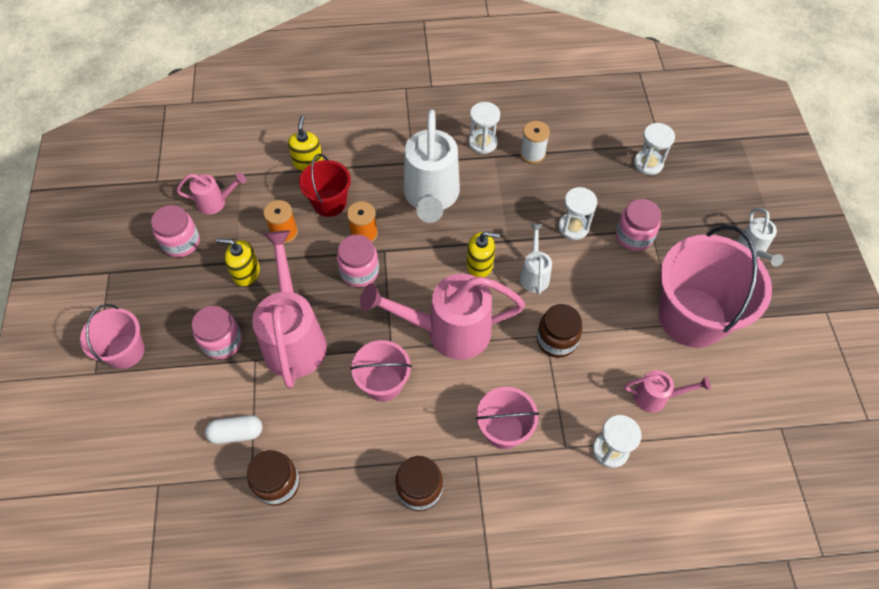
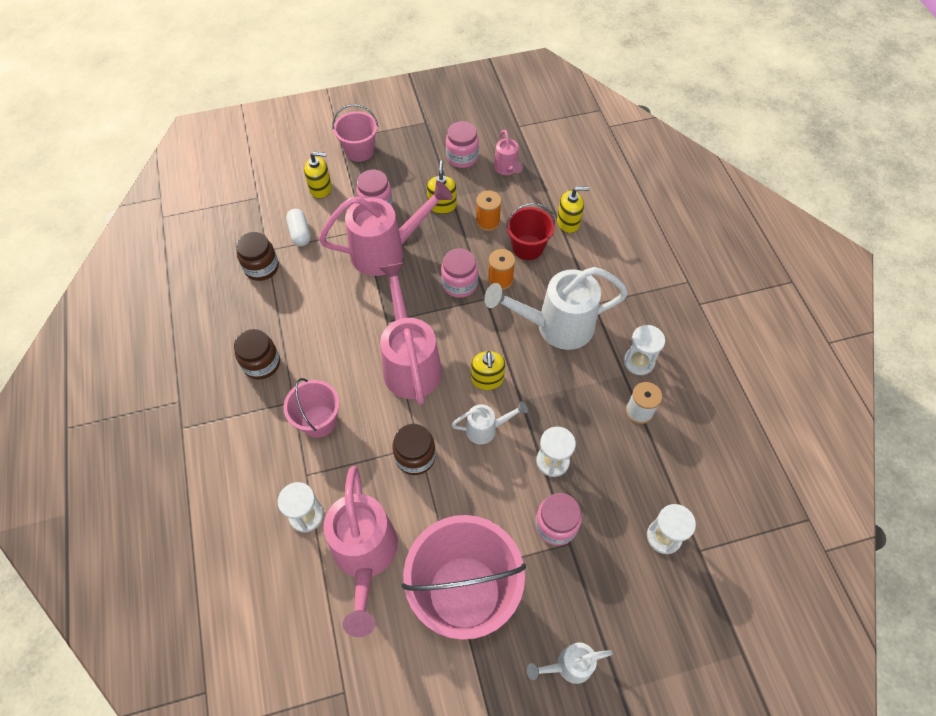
camera: 80 degrees right, 0 degrees up
pink bucket [350,340,412,402] -> none
pink watering can [624,370,711,413] -> pink watering can [323,466,398,637], size x2.01
none -> yellow soap dispenser [304,152,332,199]

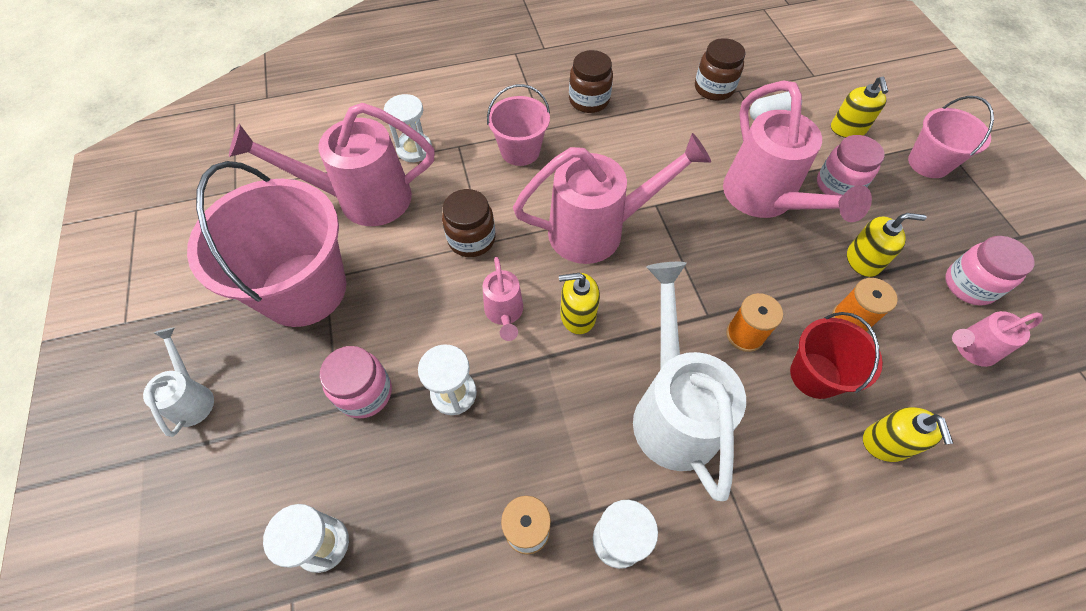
camera: 90 degrees right, 0 degrees up
pink jar [441,249,478,298] -> none
white watering can [451,401,528,444] -> pink watering can [483,257,523,341]

